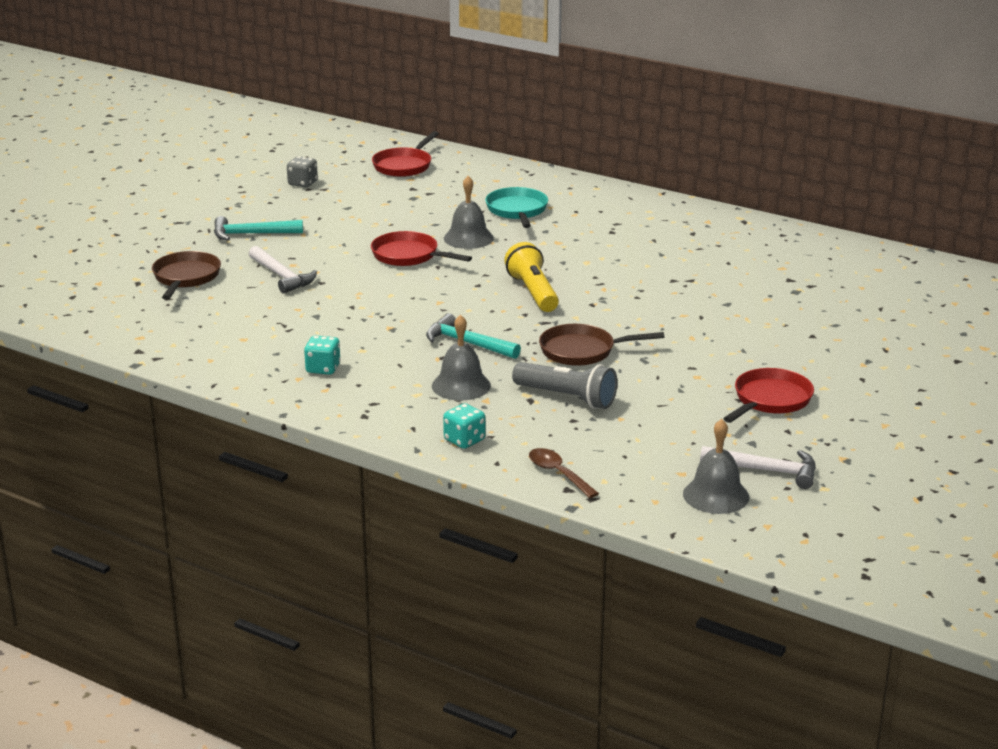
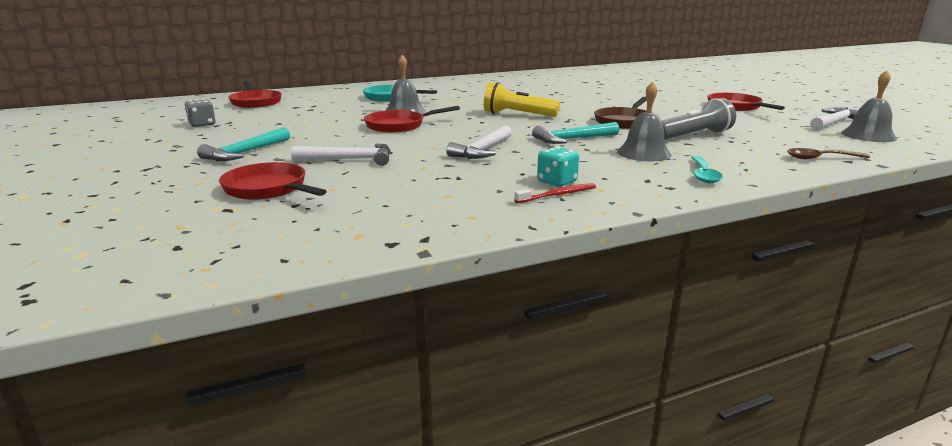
camera: 55 degrees left, 5 degrees down
brown pan [152,251,221,300] -> red pan [219,162,327,200]
turquoise dice [443,403,485,449] -> none
none -> white hammer [446,125,512,159]
none -> red toothbrush [514,183,596,203]
none -> turquoise spoon [691,156,723,183]

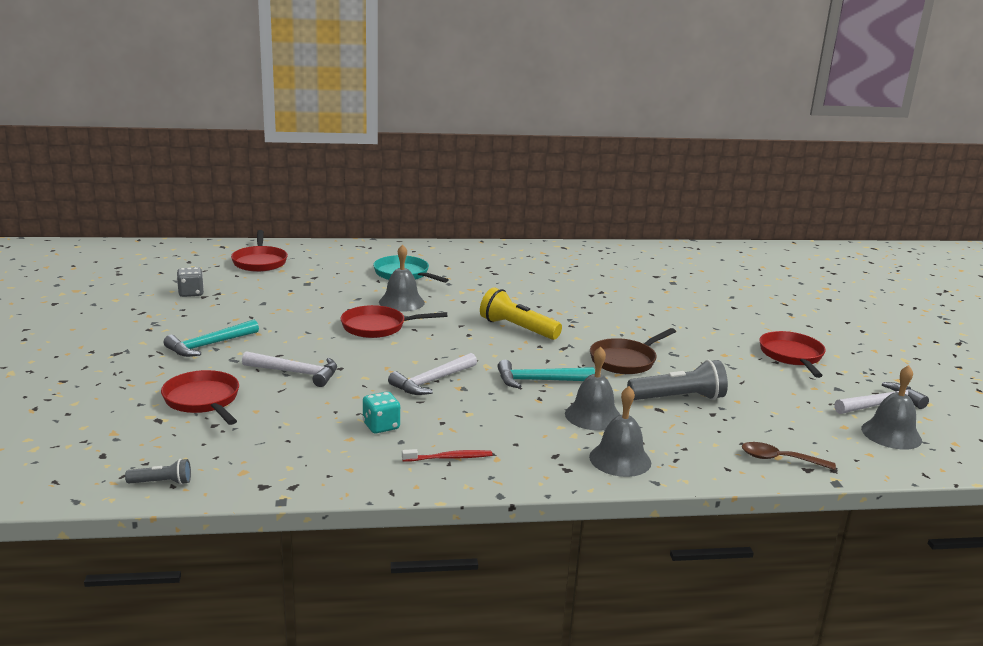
camera: 15 degrees right, 0 degrees up
turquoise dice [537,147,579,187] -> turquoise dice moved to [363,392,400,433]
turquoise spoon [691,156,723,183] -> grey bell [589,386,651,477]
none -> grey flashlight [125,459,191,485]

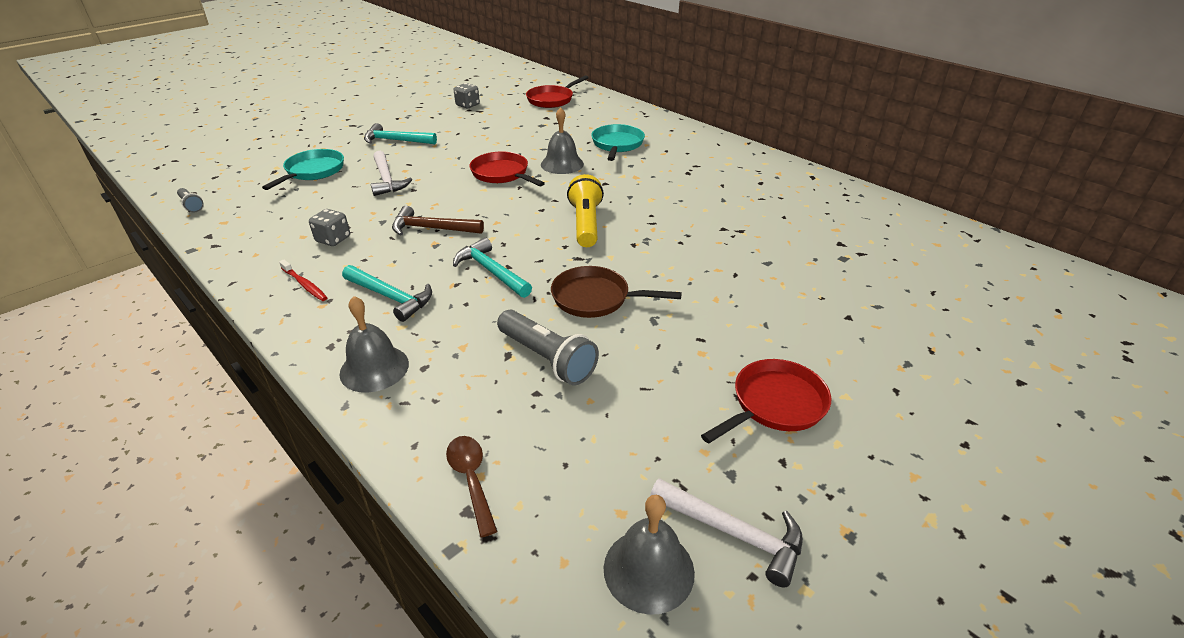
camera: 55 degrees right, 15 degrees up
red pan [161,370,239,425] -> turquoise pan [262,149,344,190]
turquoise dice [363,392,400,433] -> grey dice [309,209,350,246]
white hammer [388,353,477,395] -> brown hammer [392,206,484,236]
grey bell [565,346,621,431] -> none
none -> turquoise hammer [342,265,432,322]

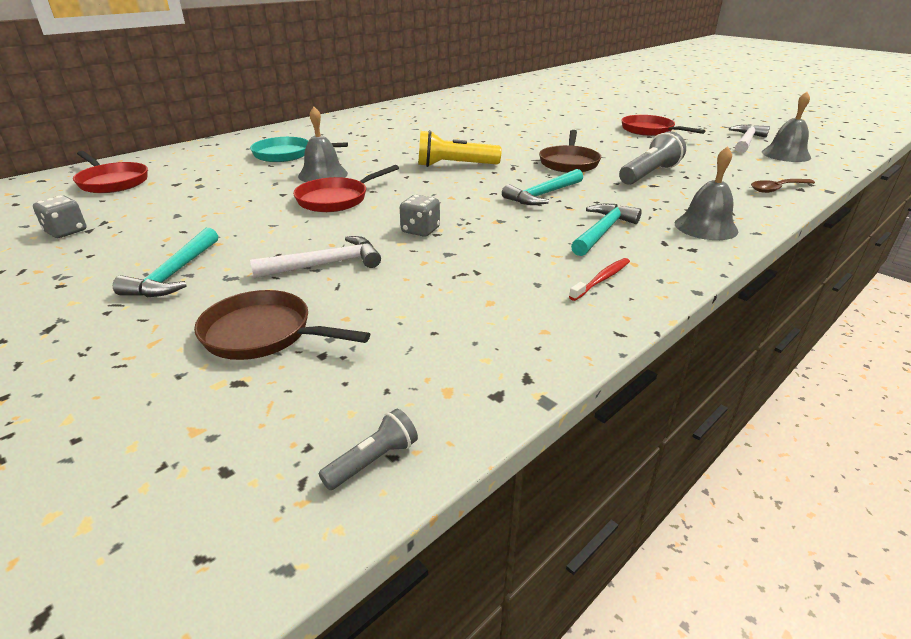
camera: 90 degrees left, 5 degrees down
turquoise pan [262,149,344,190] -> brown pan [194,290,370,360]
grey dice [309,209,350,246] -> grey dice moved to [400,195,440,237]
brown hammer [392,206,484,236] -> none

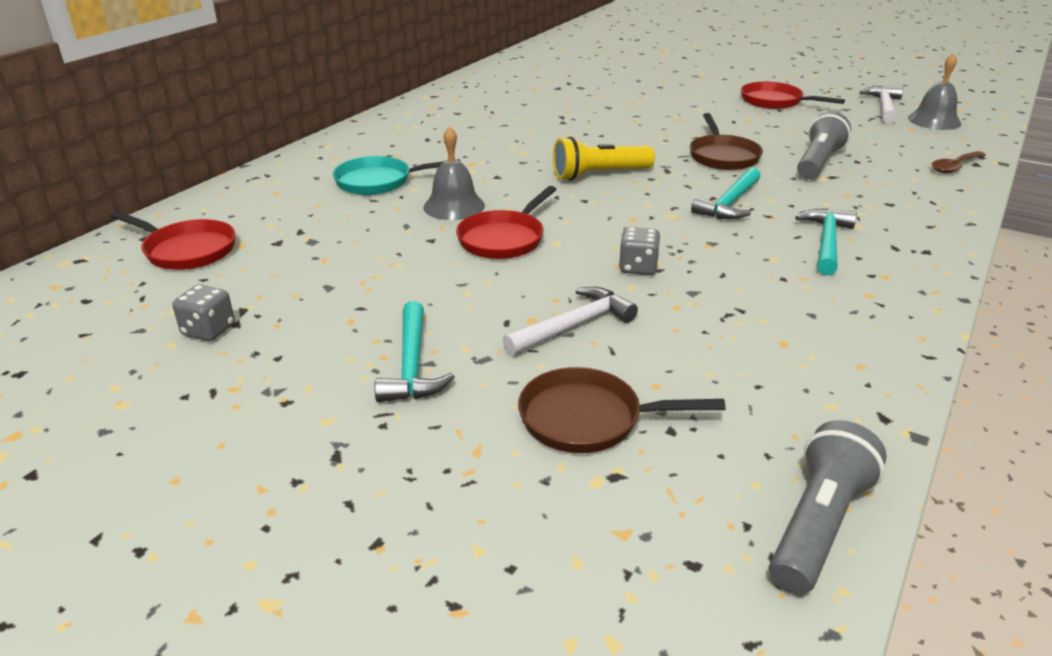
camera: 15 degrees left, 0 degrees up
grey flashlight [319,409,418,490] -> grey flashlight [769,420,887,595], size x1.92
red toothbrush [569,258,630,301] -> none
grey bell [675,146,738,240] -> none

